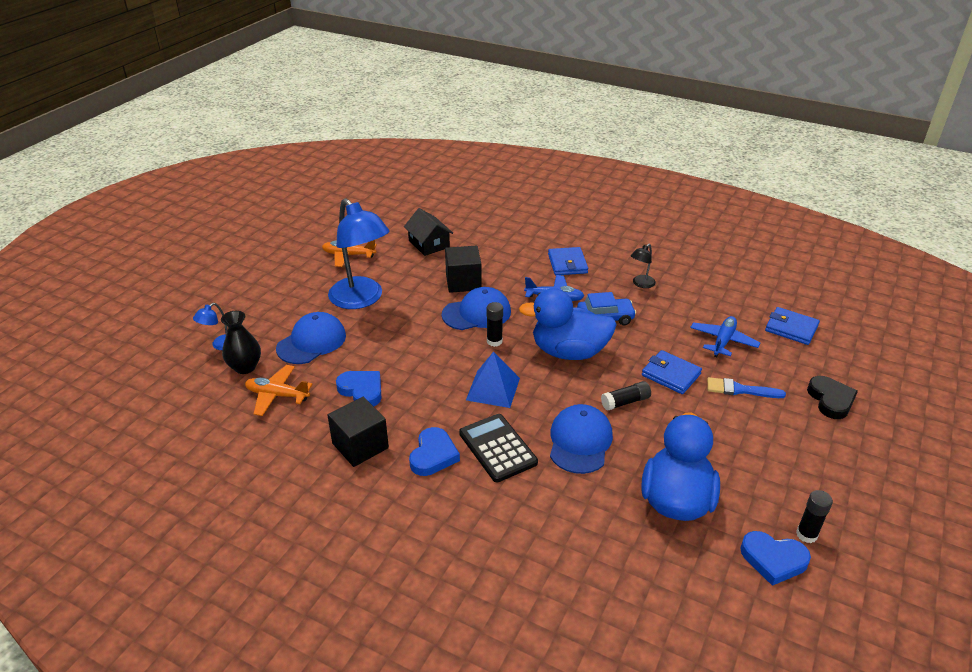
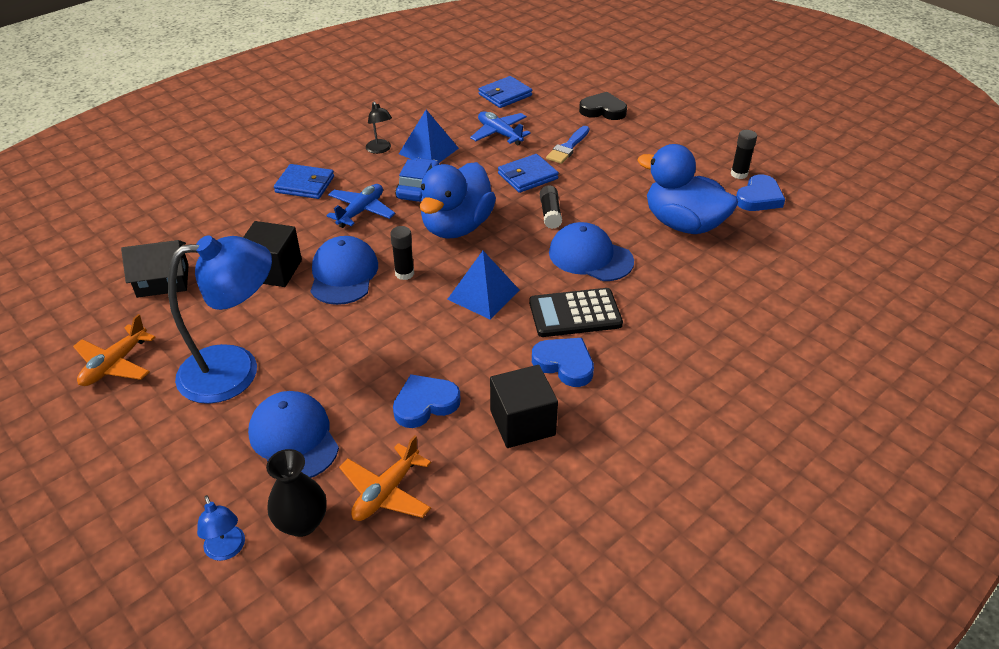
camera: 70 degrees left, 5 degrees up
none -> blue pyramid [399,110,459,163]

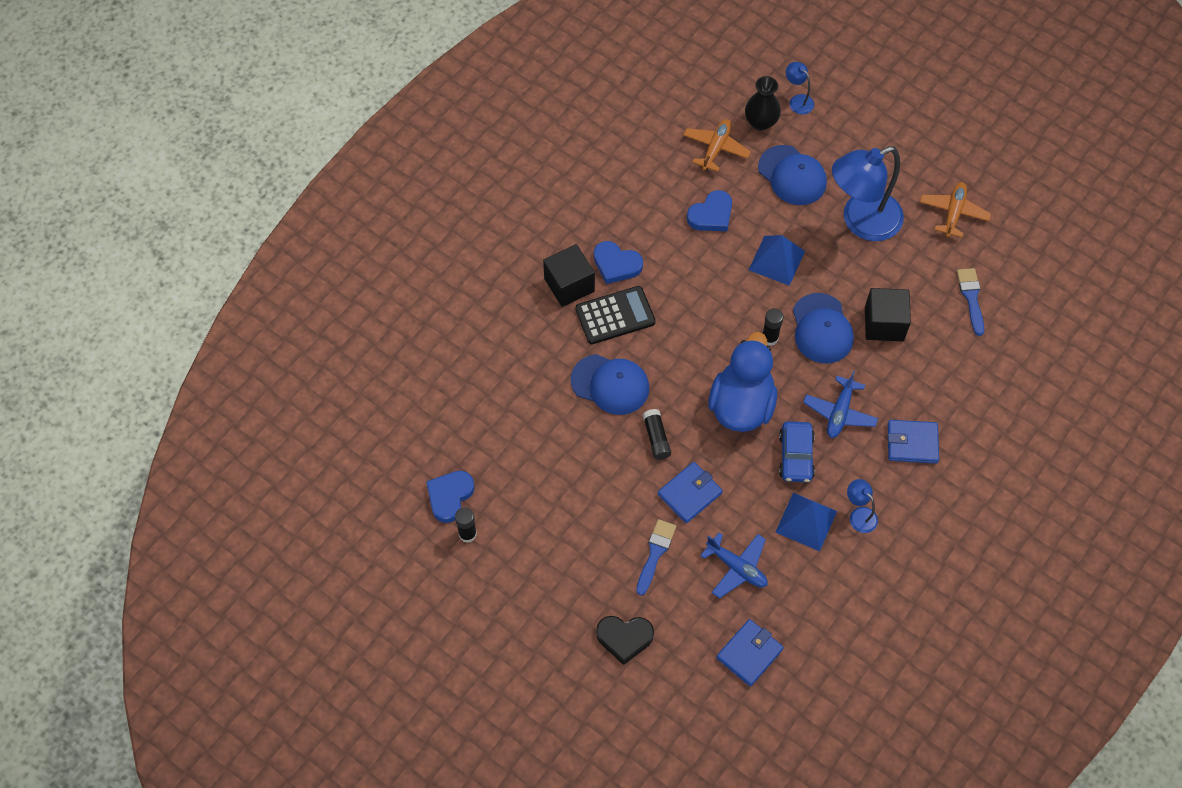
camera: 170 degrees right, 20 degrees up
black house [121,240,189,298] -> blue brush [957,268,984,336]
black lamp [366,101,392,154] -> blue lamp [847,479,878,533]
blue pyramid [447,251,520,320] -> blue pyramid moved to [749,235,805,286]
black cube [490,365,558,448] -> black cube moved to [543,244,595,307]
blue duck [637,144,738,234] -> none

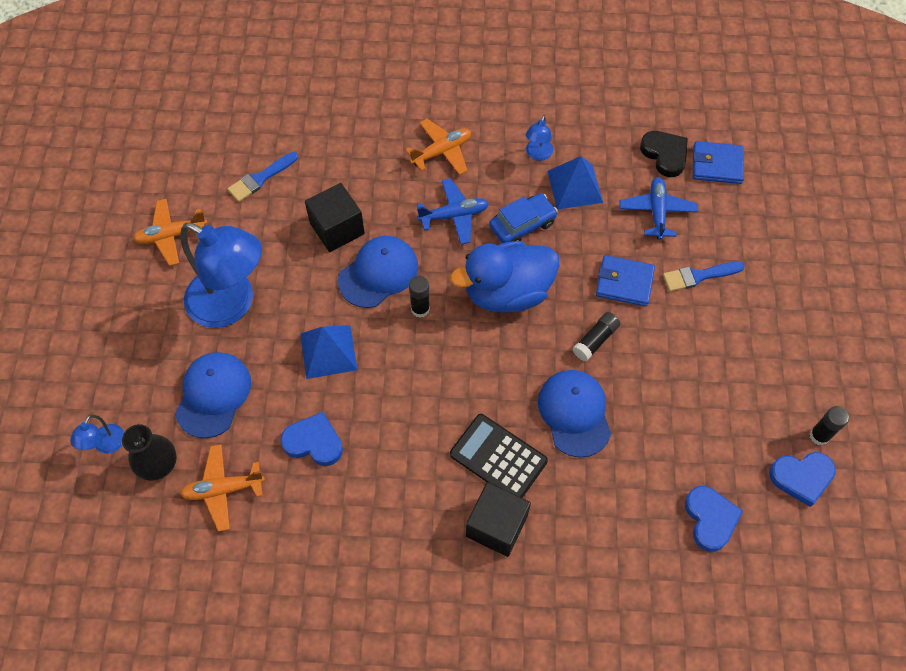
camera: 125 degrees left, 0 degrees up
blue heart [594,241,643,284] -> blue heart moved to [685,486,743,552]
black heart [596,616,654,665] -> black heart moved to [640,131,688,177]
blue wallet [888,420,939,464] -> orange plane [406,119,471,175]

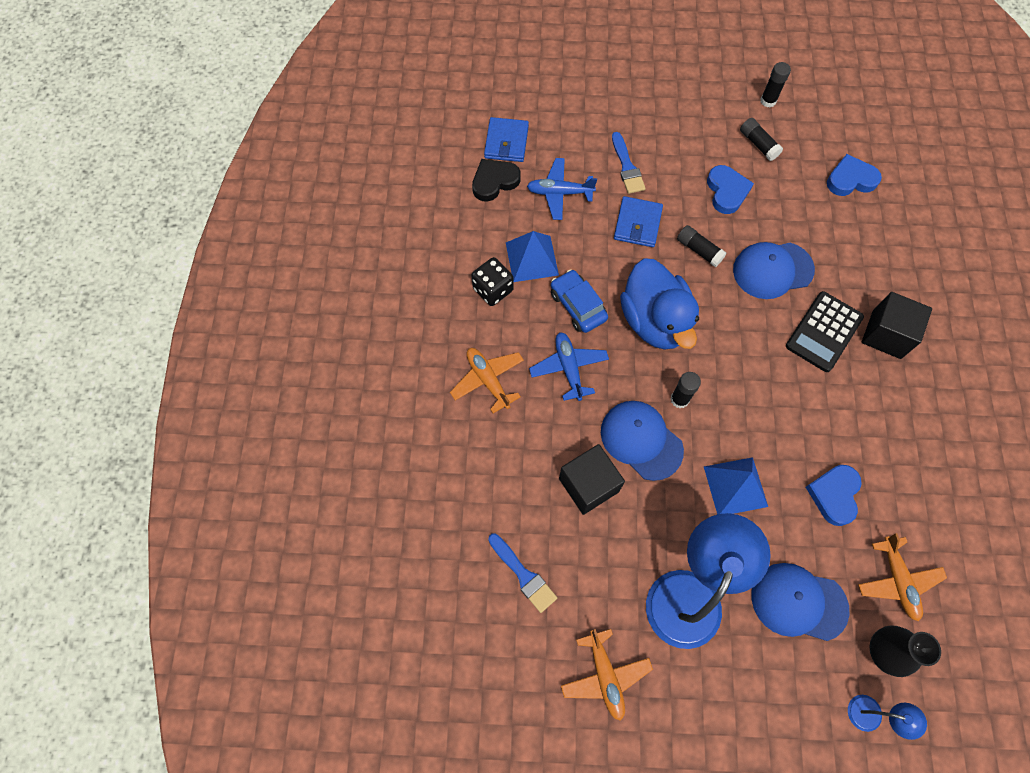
camera: 90 degrees left, 5 degrees up
blue lamp [526,115,553,161] -> black dice [471,257,513,306]
blue heart [769,452,836,507] -> blue heart moved to [707,165,754,214]
none -> black glue stick [740,118,783,161]

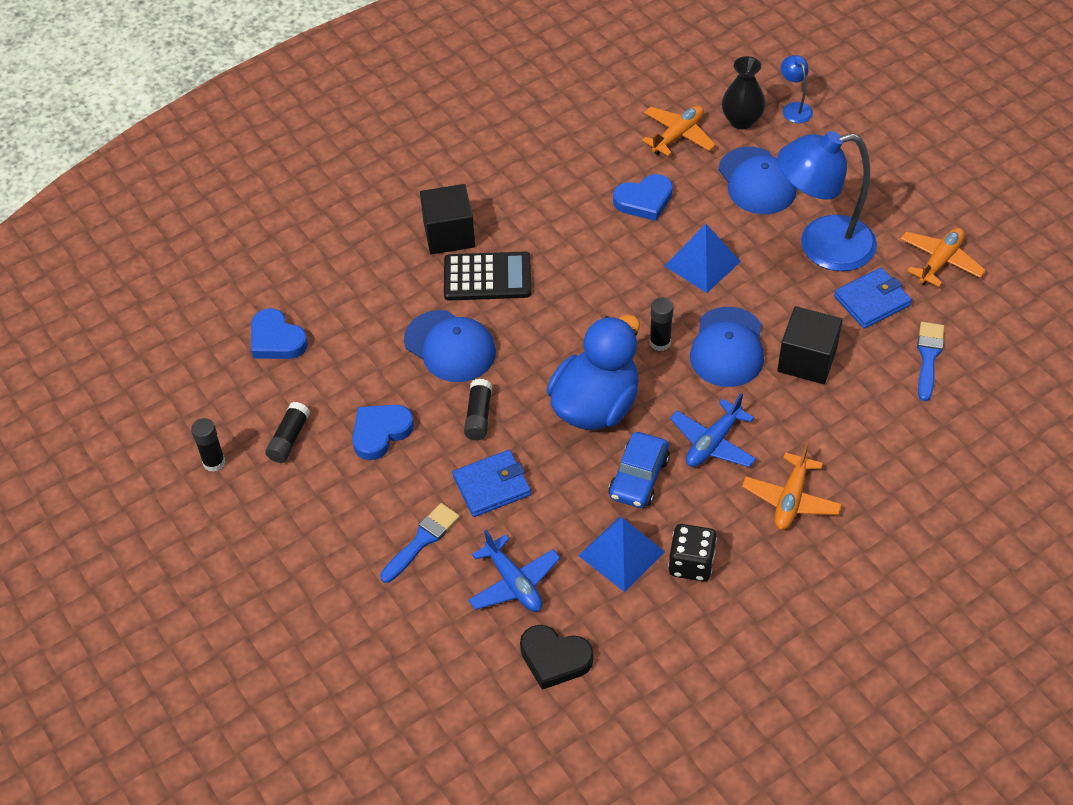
camera: 125 degrees left, 15 degrees down
blue wallet [484,117,529,162] -> blue wallet moved to [834,268,912,329]

